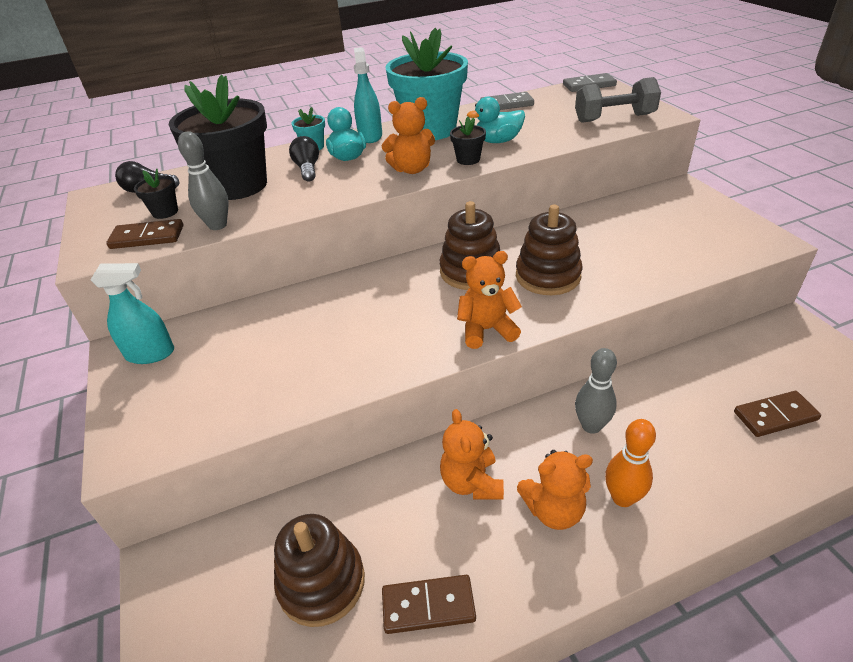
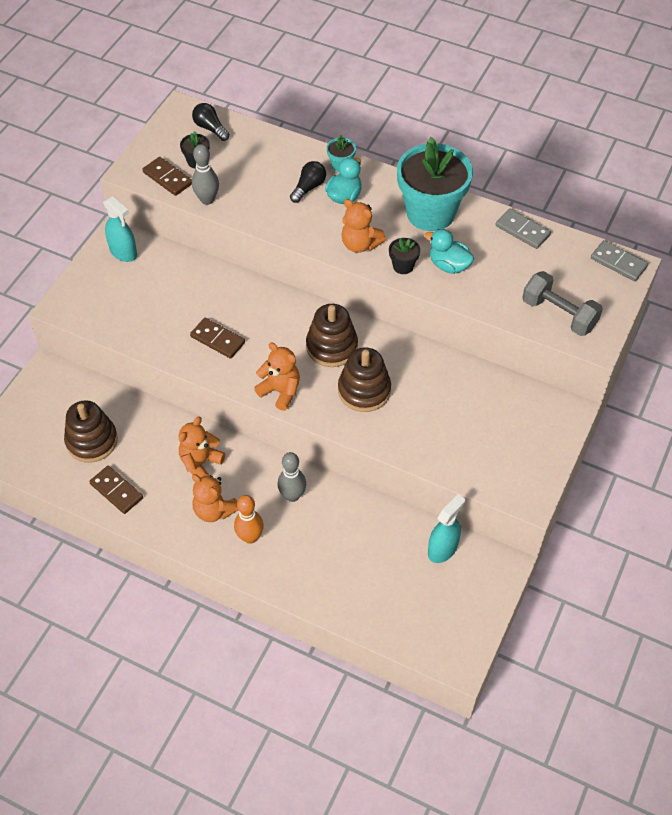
camera: 45 degrees right, 15 degrees up
black flower pot [169,75,267,200] -> none
turquoise spray bottle [354,47,382,143] -> turquoise spray bottle moved to [428,494,465,563]
brown domino [734,391,821,437] -> brown domino moved to [190,318,245,359]

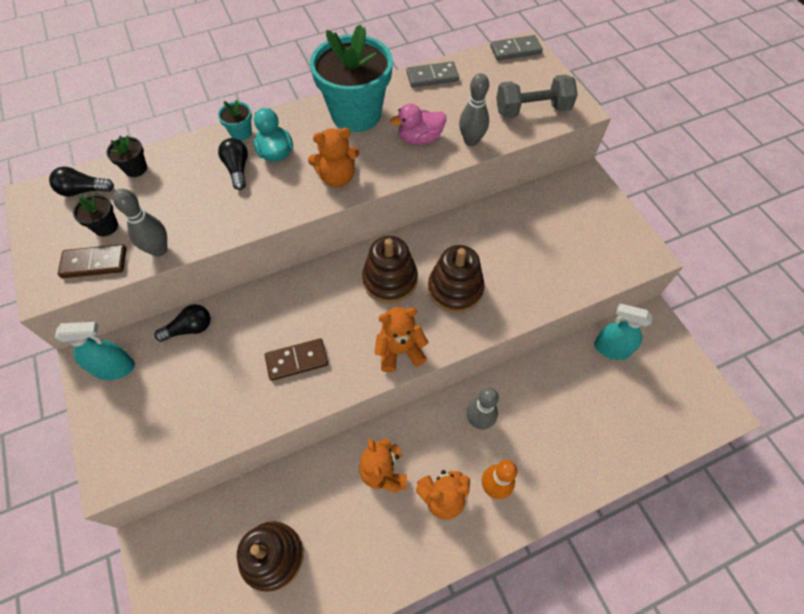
camera: 50 degrees left, 5 degrees up
brown domino [89,466,143,514] -> none
black flower pot [389,238,420,274] -> black flower pot moved to [106,135,147,177]
turquoise duck [424,229,474,274] -> pink duck [390,103,446,145]
turquoise spray bottle [428,494,465,563] -> turquoise spray bottle turned 60 degrees counterclockwise [594,304,653,360]
none -> black light bulb [154,304,211,342]
none -> grey bowling pin [459,73,489,146]

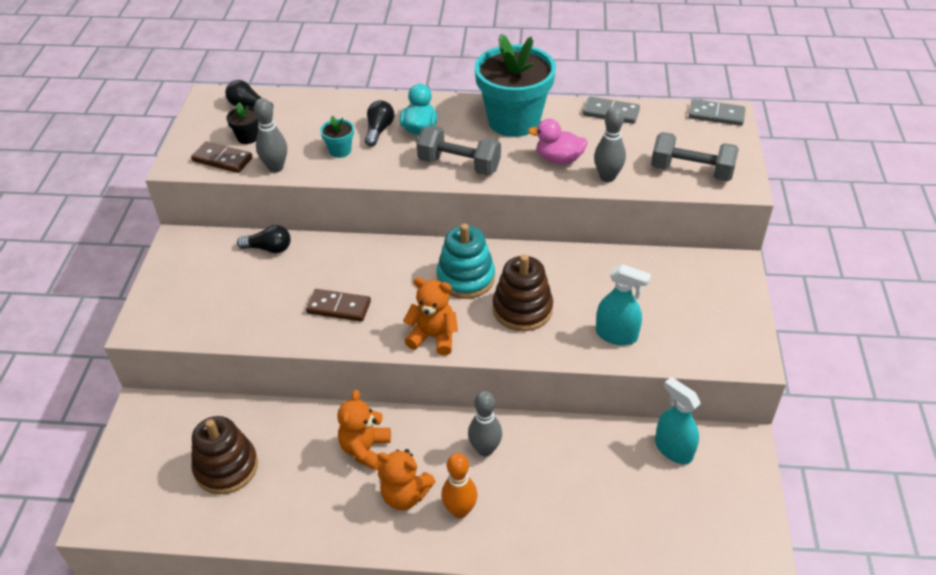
camera: 30 degrees right, 15 degrees down
turquoise spray bottle [55,322,135,380] -> turquoise spray bottle moved to [596,264,651,345]
black flower pot [106,135,147,177] -> none
turquoise flower pot [218,100,252,141] -> turquoise flower pot moved to [320,115,354,158]
orange teddy bear [308,128,359,187] -> grey dumbbell [417,125,501,176]
brown stacking toy [362,236,418,304] -> turquoise stacking toy [436,224,495,299]

